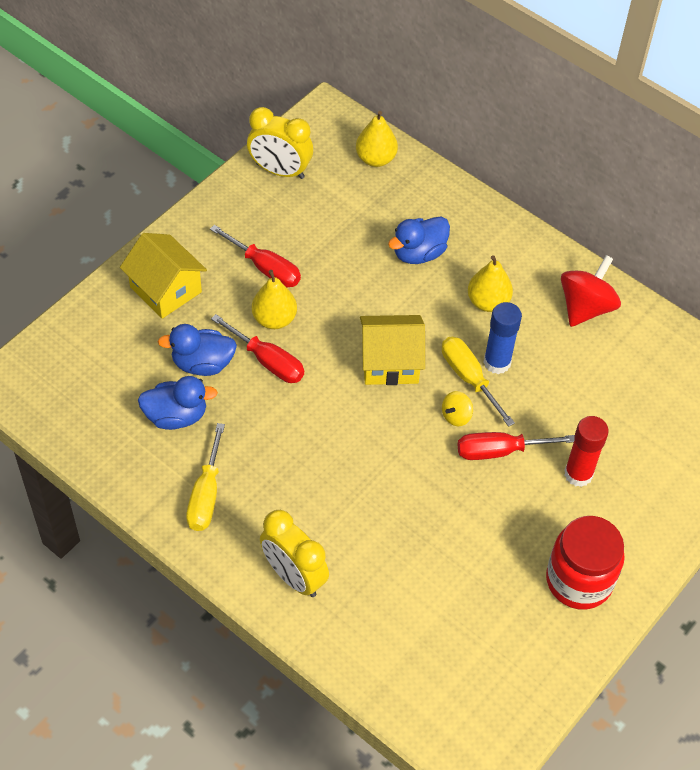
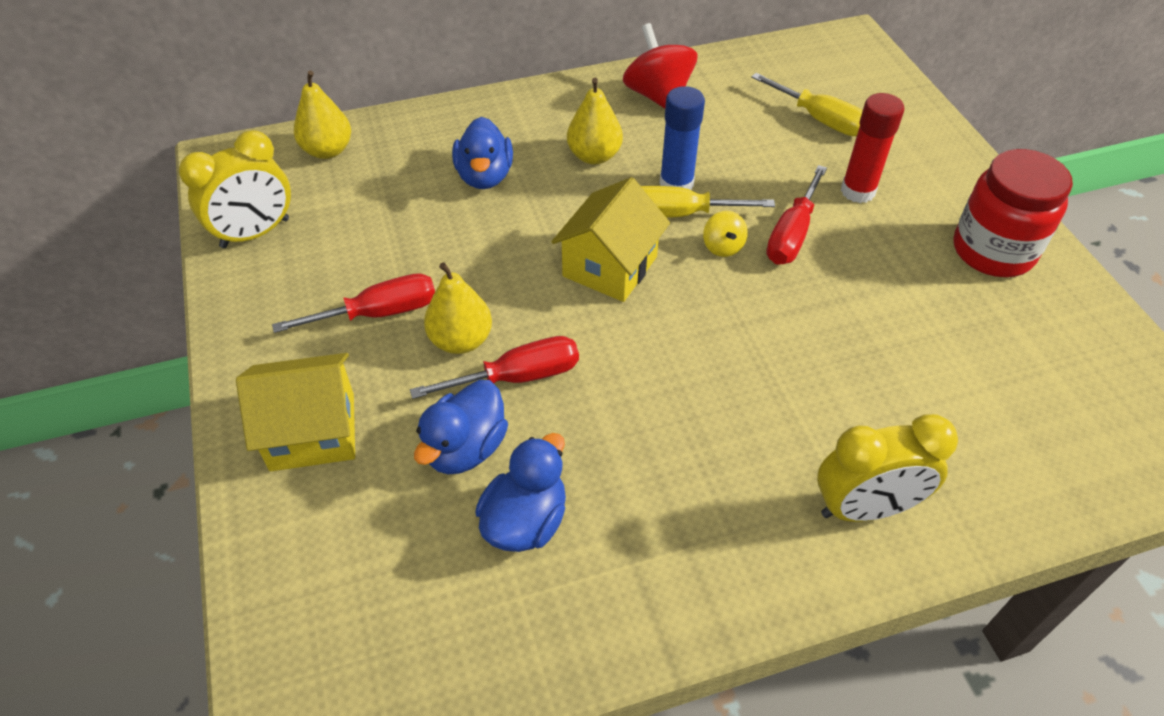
camera: 55 degrees left, 5 degrees down
yellow screwdriver [186,423,225,531] -> yellow screwdriver moved to [751,73,863,136]

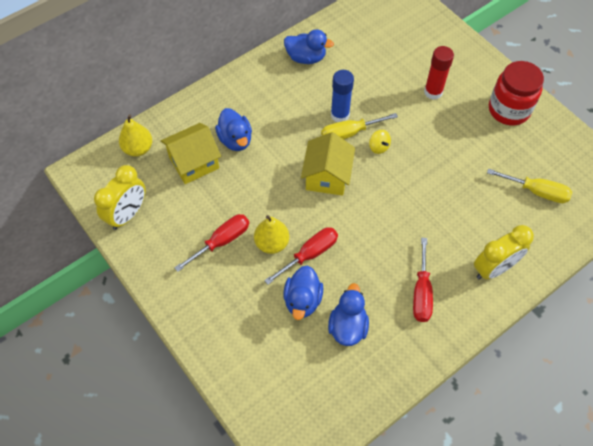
camera: 20 degrees left, 10 degrees up
yellow house [236,353,355,471] -> yellow house moved to [161,123,221,184]
yellow pear [567,78,623,165] -> none
red spinning top [623,23,698,109] -> blue duck [284,29,334,64]
yellow screwdriver [751,73,863,136] -> yellow screwdriver moved to [487,169,572,203]
red screwdriver [766,165,827,265] -> red screwdriver moved to [413,238,433,322]

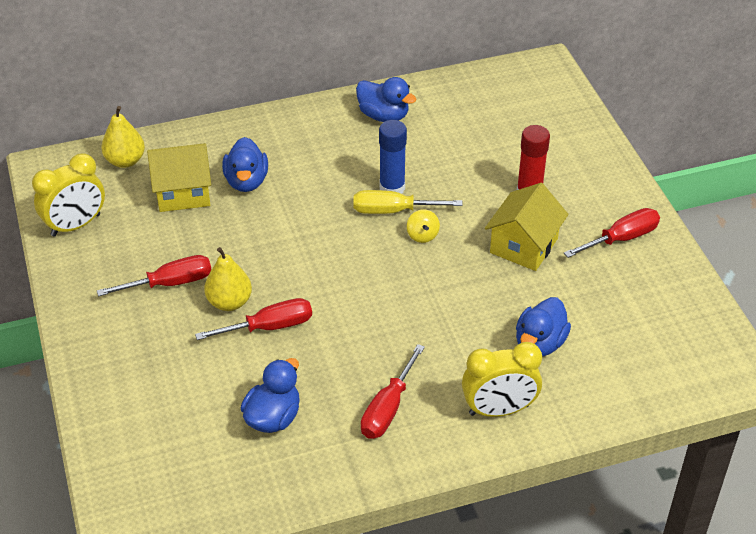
camera: 20 degrees right, 15 degrees down
blue duck [283,265,323,320] -> blue duck moved to [516,297,571,357]
yellow house [301,132,355,196] -> yellow house moved to [485,183,568,271]
yellow screwdriver [487,169,572,203] -> none
red jar [489,61,544,125] -> red screwdriver [564,208,660,258]

